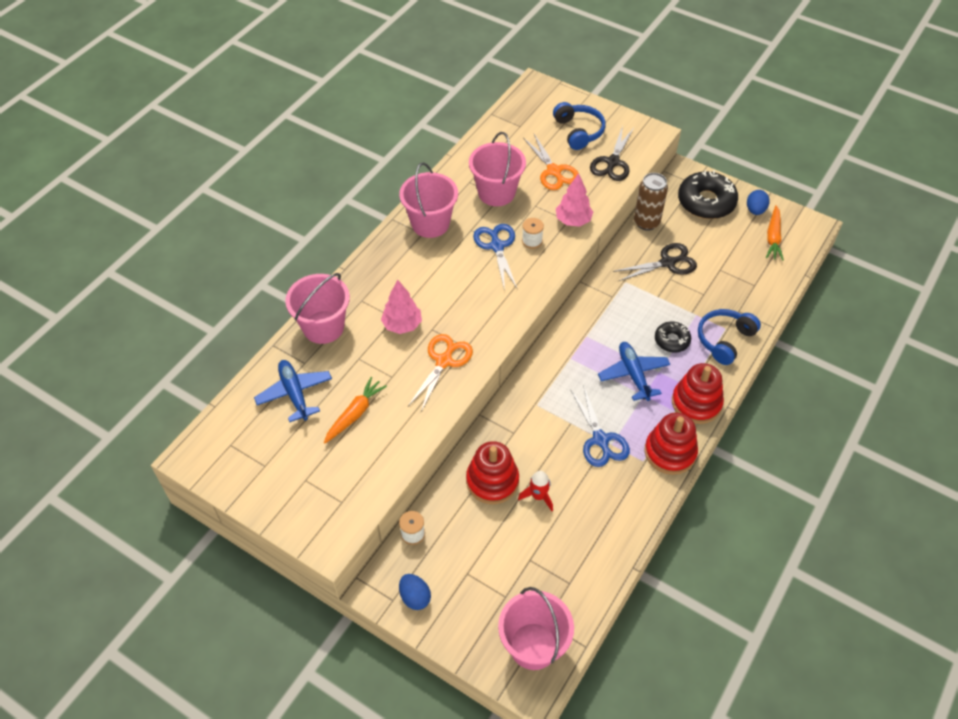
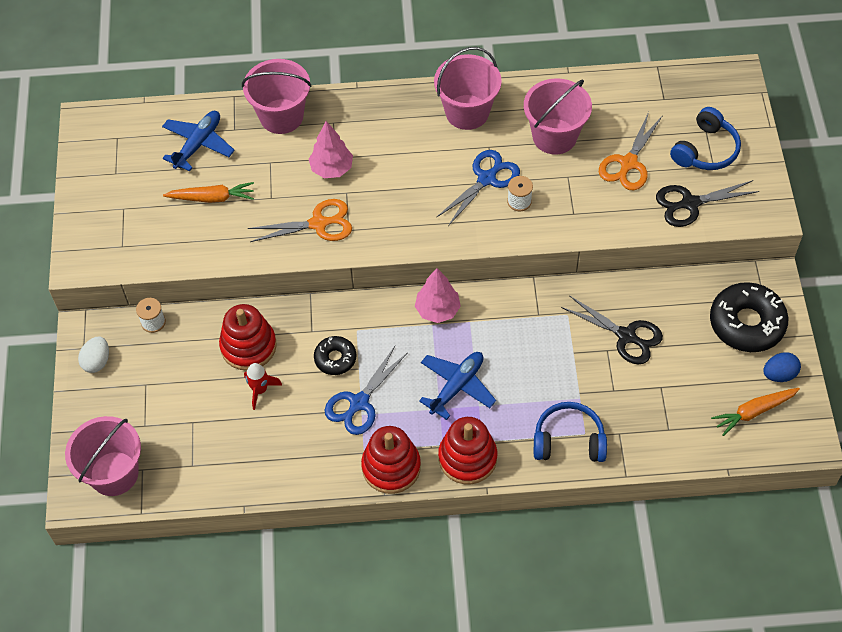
camera: 55 degrees right, 5 degrees up
blue egg [399,574,431,610] -> white egg [78,336,109,373]
pink tree [556,173,593,227] -> pink tree moved to [415,268,461,323]
brown can [634,173,668,231] -> none
black donut [655,321,691,353] -> black donut moved to [314,336,356,375]

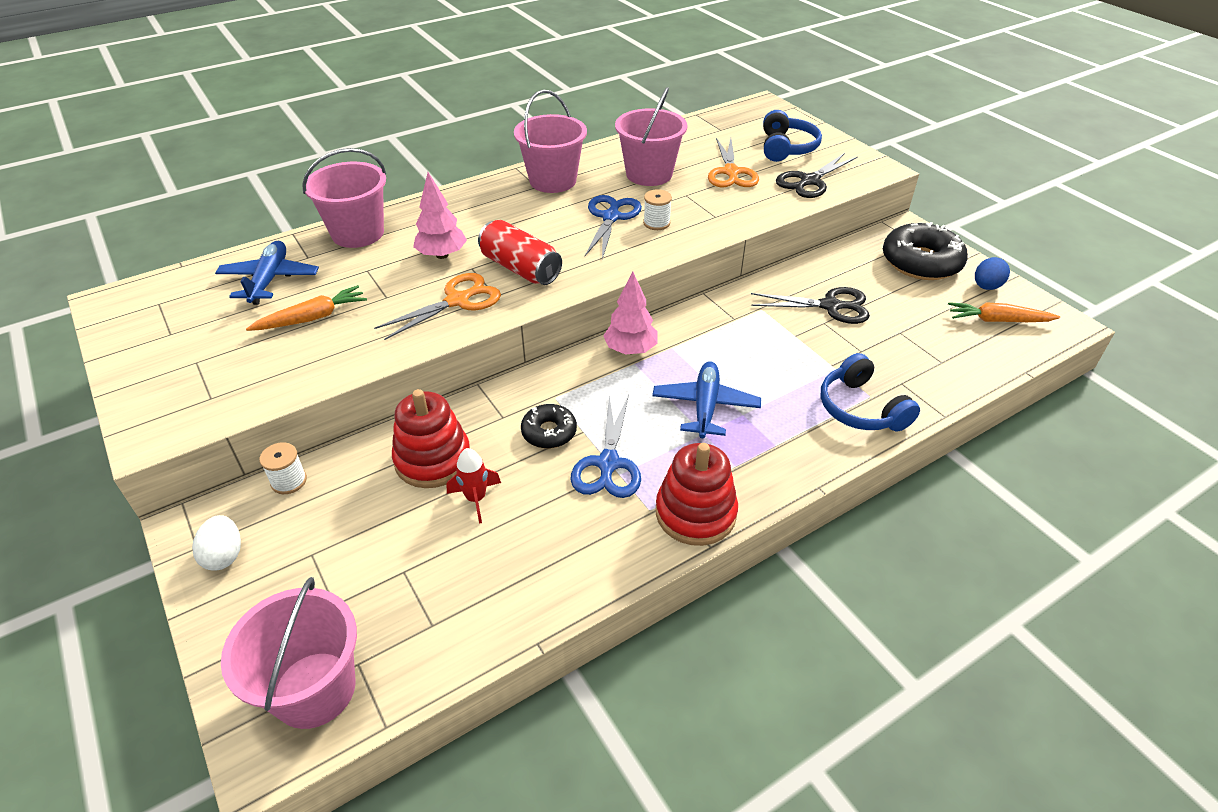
camera: 30 degrees left, 15 degrees down
red stacking toy [438,417,497,484] -> none
blue headphones [534,402,607,462] -> blue headphones turned 90 degrees counterclockwise [820,353,920,431]
orange carrot [711,388,800,436] -> orange carrot turned 60 degrees clockwise [948,302,1060,322]
none -> red can [478,220,562,285]

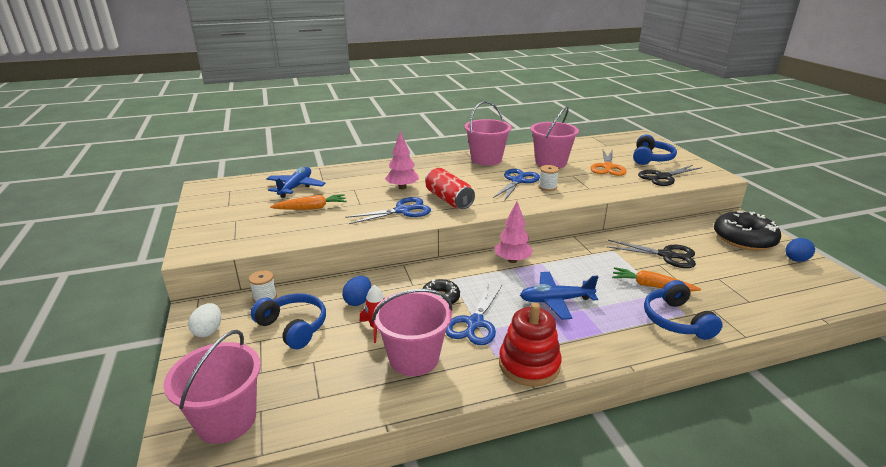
camera: 15 degrees right, 15 degrees down
pink bucket [302,148,386,248] -> pink bucket moved to [372,289,452,376]
orange scissors [374,273,501,340] -> blue scissors [345,197,431,224]
red stacking toy [392,389,470,488] -> blue egg [342,276,371,306]
blue plane [652,361,761,438] -> blue plane turned 120 degrees counterclockwise [520,272,598,320]
orange carrot [948,302,1060,322] -> orange carrot moved to [612,267,701,292]
none -> blue headphones [251,293,326,349]

